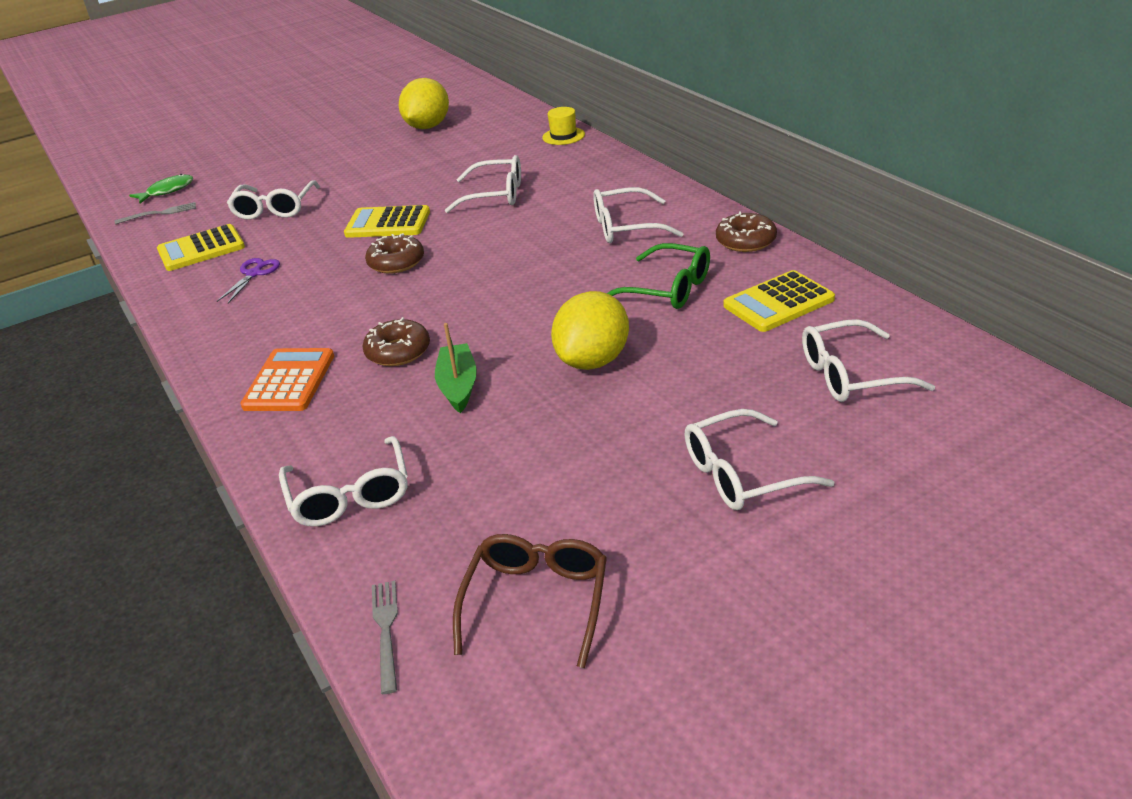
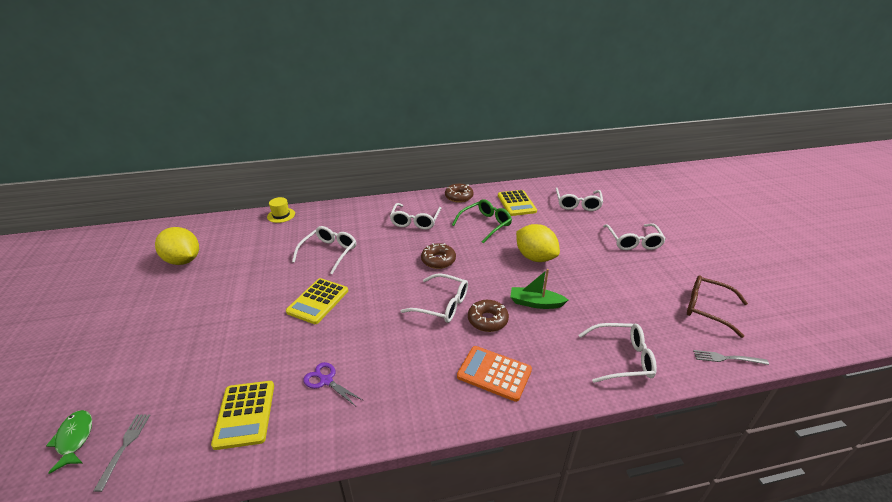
camera: 75 degrees left, 0 degrees up
white glasses [227,180,320,220] -> white glasses moved to [401,273,468,323]
brown donut [365,233,424,274] -> brown donut moved to [421,243,456,269]

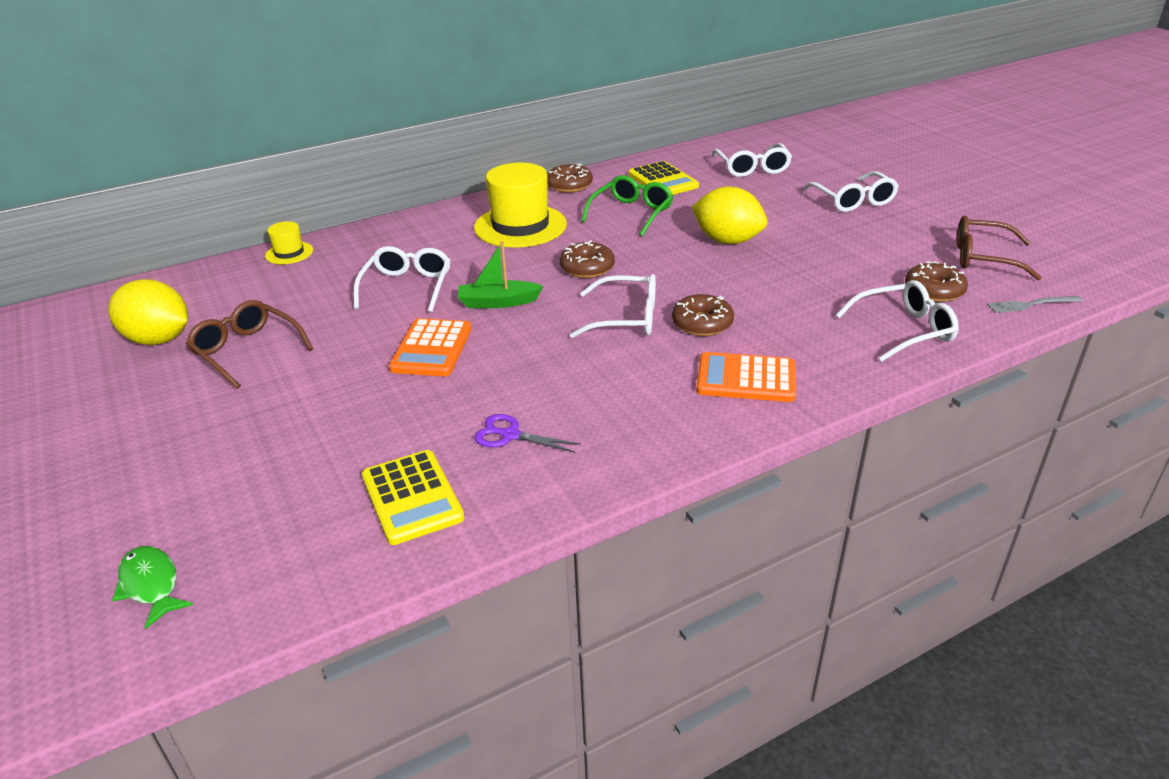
camera: 15 degrees left, 0 degrees up
grey fork [93,414,150,492] -> none
yellow calculator [286,278,348,324] -> orange calculator [389,318,472,376]
white glasses [390,203,441,230] -> yellow hat [474,163,567,248]
green boat [510,269,568,309] -> green boat moved to [458,241,543,308]
none -> brown glasses [186,300,313,389]
none -> brown donut [905,261,968,302]

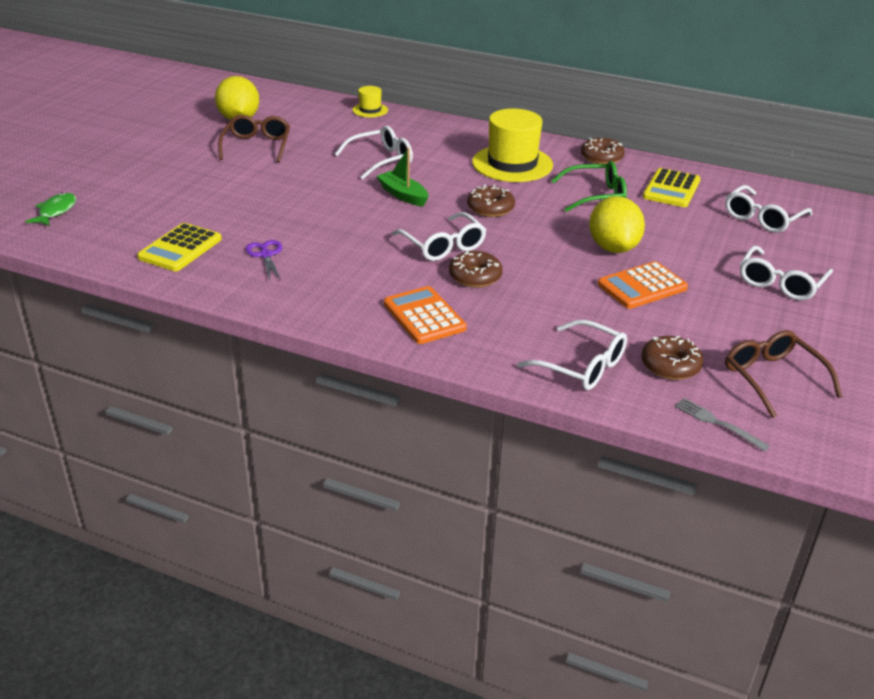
camera: 50 degrees right, 0 degrees up
orange calculator [389,318,472,376] -> orange calculator moved to [598,261,688,309]

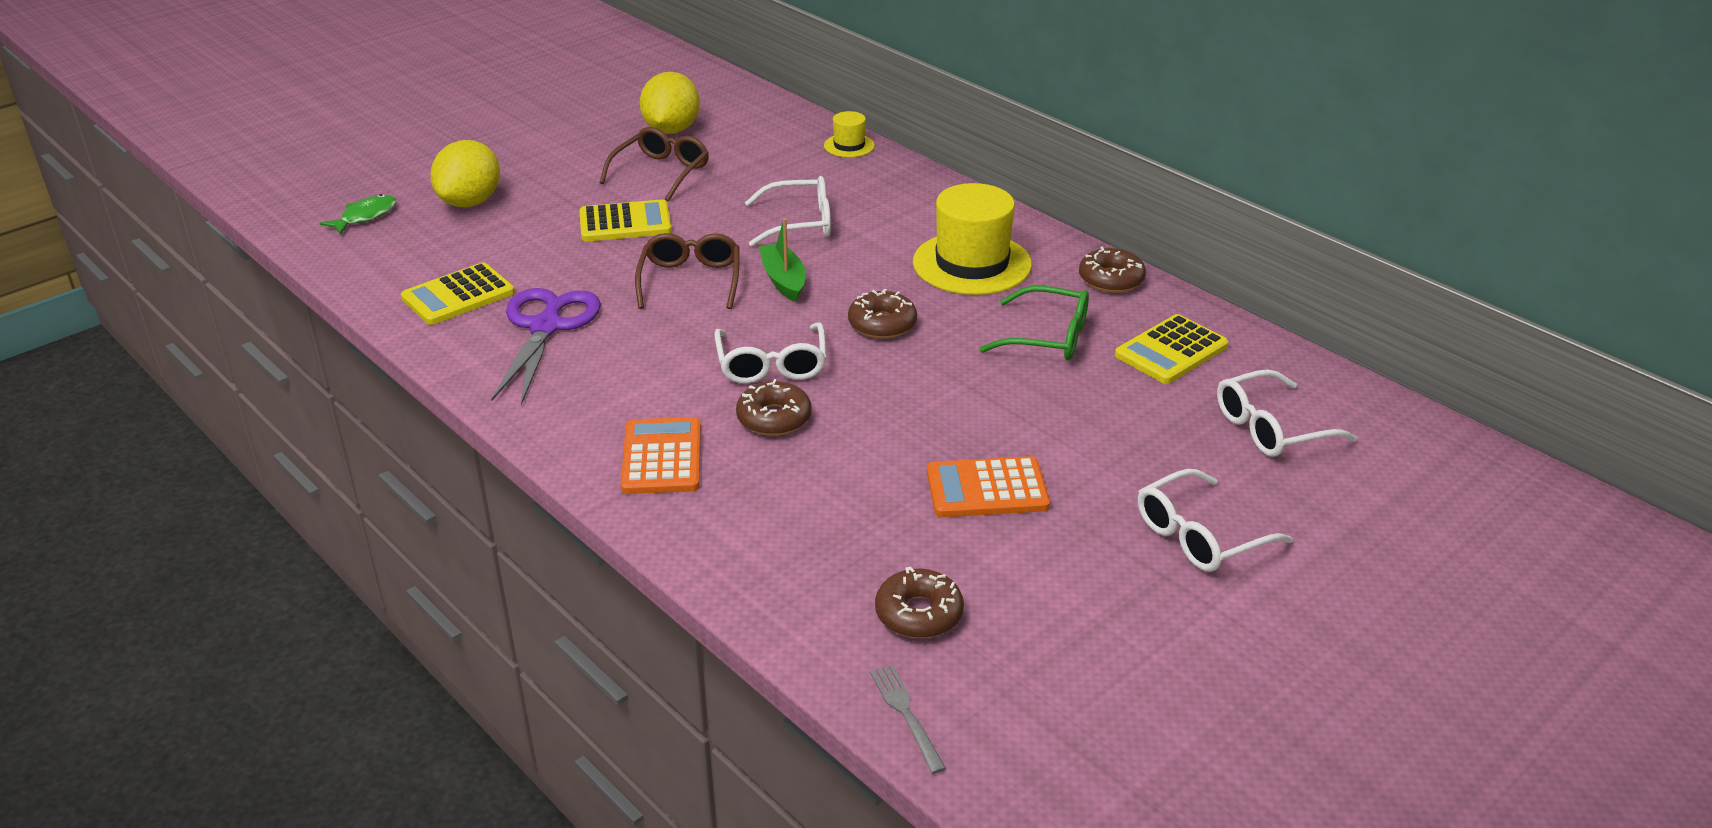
camera: 25 degrees right, 0 degrees up
purple scissors [245,240,282,280] -> purple scissors [491,288,601,405], size x1.94
white glasses [517,320,627,390] -> none
yellow lemon [589,196,645,253] -> yellow lemon moved to [430,140,500,207]
brown glasses [725,330,842,418] -> brown glasses moved to [635,233,740,309]
none -> yellow calculator [579,199,672,242]

